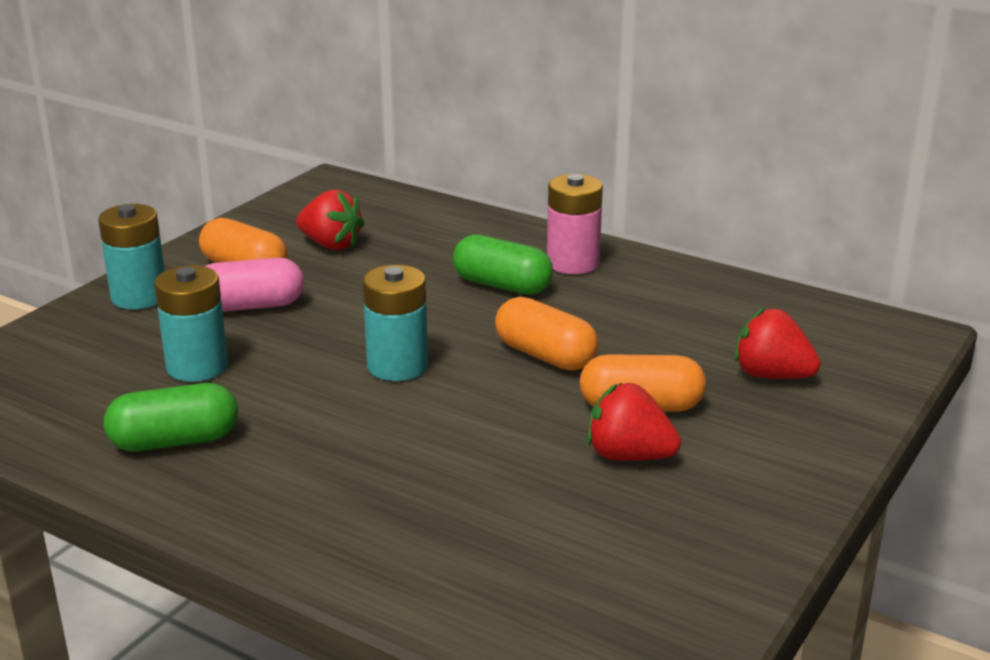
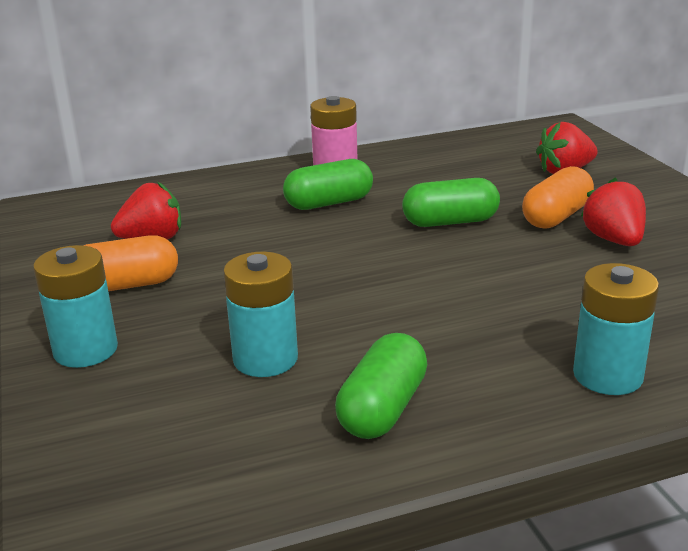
camera: 50 degrees left, 0 degrees up
pink capsule [205,258,304,312] -> none
turquoise battery [363,265,428,381] -> turquoise battery moved to [573,263,659,395]
orange capsule [495,297,599,371] -> green capsule [402,178,500,227]
red strawberry [587,383,681,461] -> red strawberry turned 105 degrees clockwise [580,177,646,246]

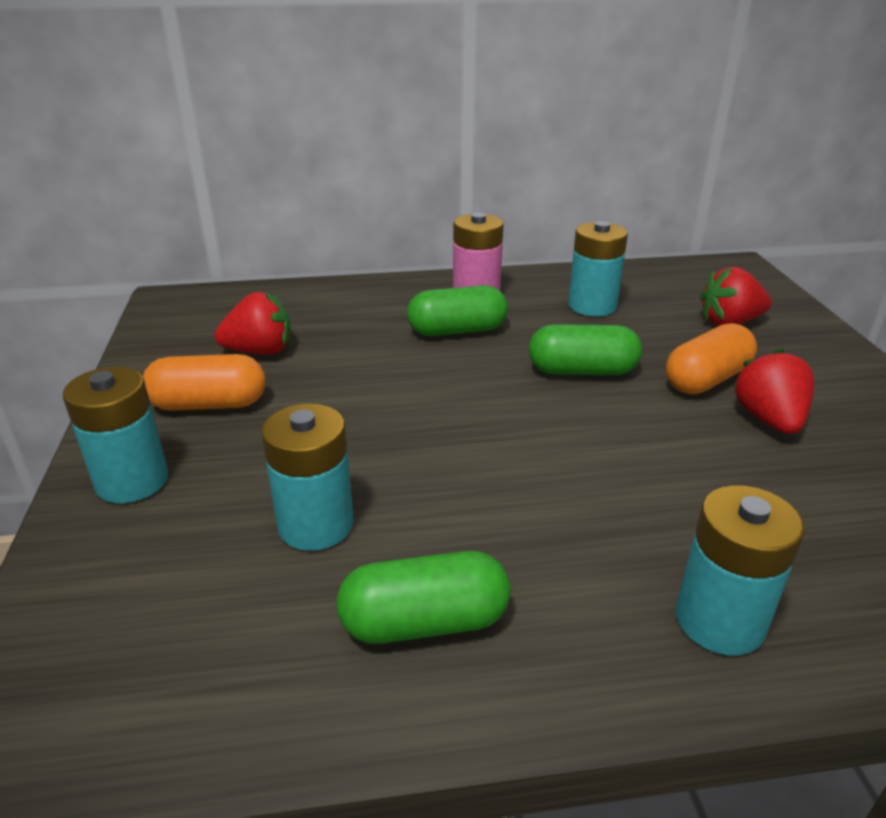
camera: 10 degrees right, 5 degrees up
green capsule [335,333,427,439] -> green capsule turned 45 degrees clockwise [336,551,511,644]
none -> turquoise battery [568,221,628,317]

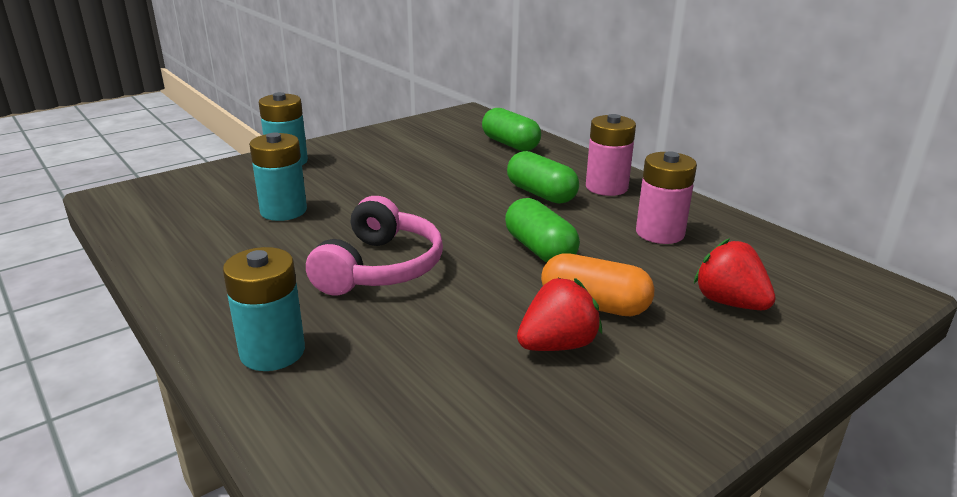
camera: 60 degrees right, 5 degrees down
orange capsule [143,354,266,411] -> none
red strawberry [215,292,291,355] -> none
green capsule [336,551,511,644] -> green capsule moved to [482,108,541,151]
turquoise battery [568,221,628,317] -> pink battery [636,151,697,244]
none -> pink headphones [306,196,443,296]

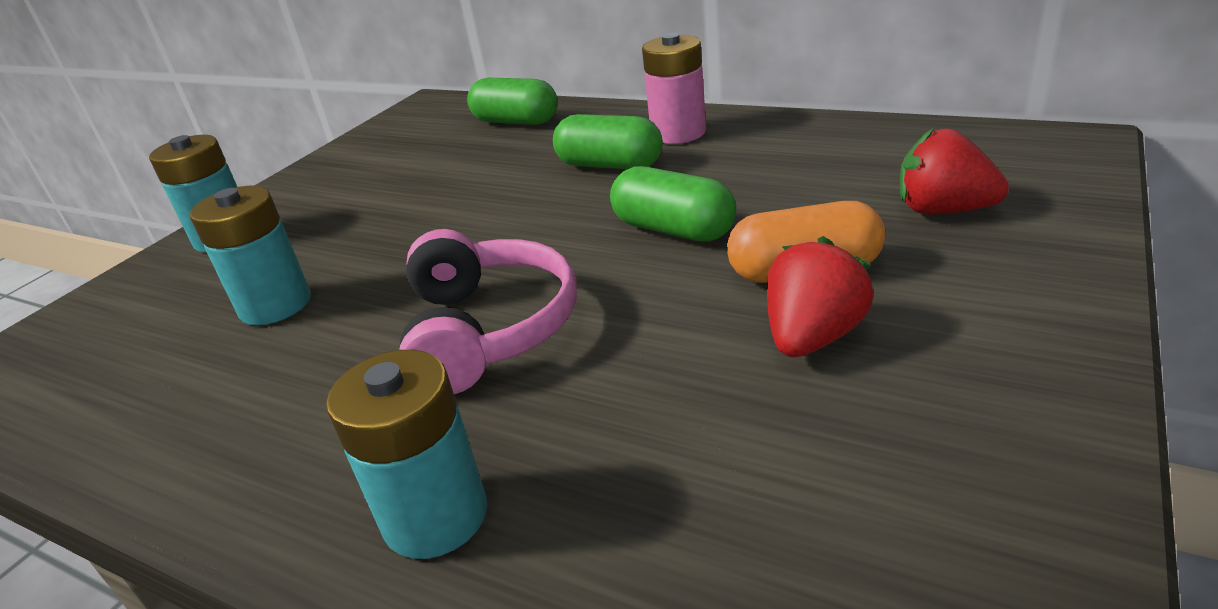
camera: 20 degrees left, 5 degrees up
pink battery [636,151,697,244] -> none

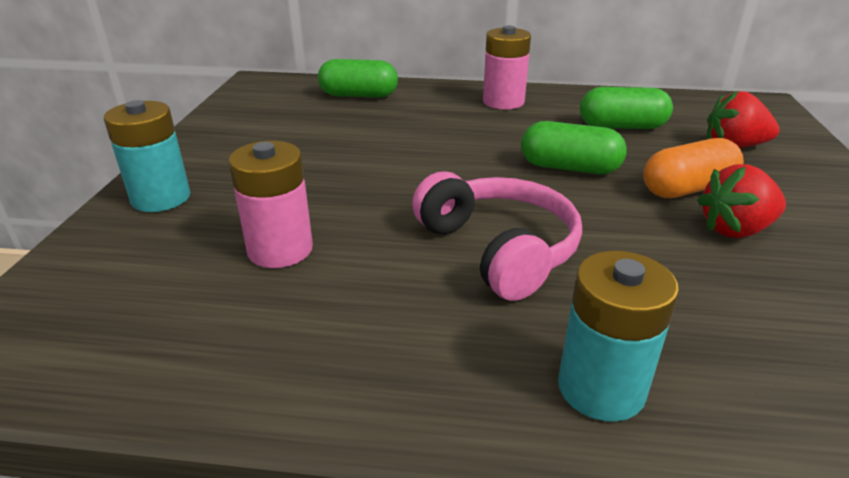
camera: 25 degrees left, 0 degrees up
turquoise battery [190,186,311,325] -> pink battery [228,141,313,268]
green capsule [553,114,663,169] -> green capsule moved to [580,87,673,129]
red strawberry [767,236,873,357] -> red strawberry turned 120 degrees counterclockwise [697,164,786,238]

